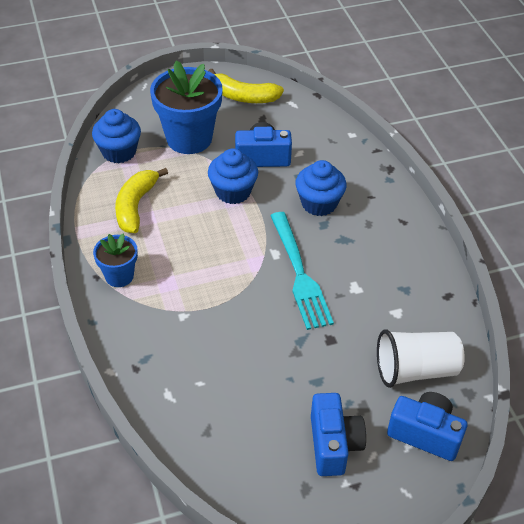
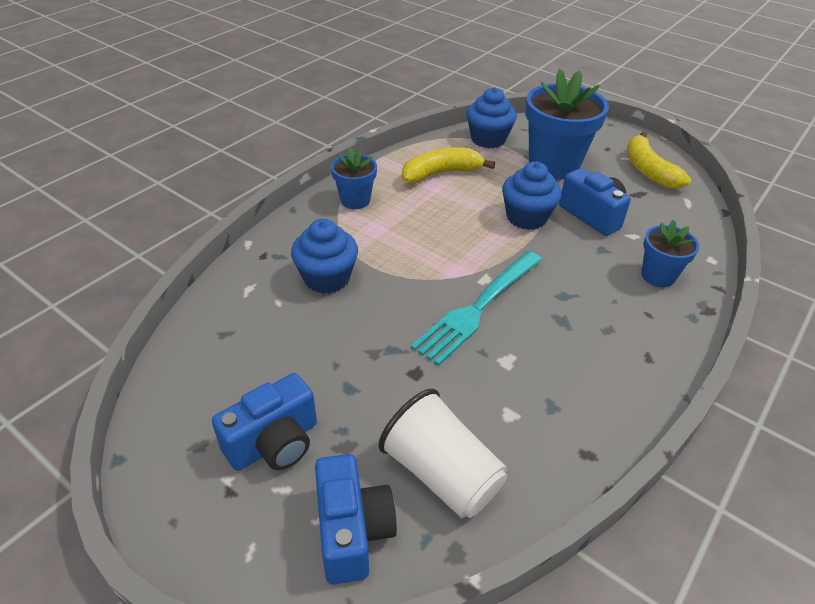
camera: 55 degrees right, 5 degrees down
blue cupcake [295,160,347,216] -> blue cupcake moved to [291,219,358,294]
none -> blue flower pot [641,220,699,287]

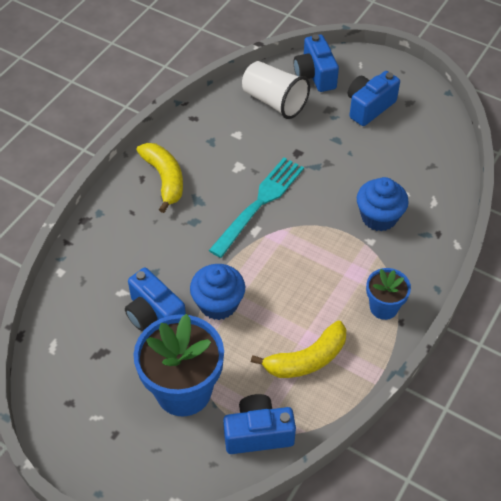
camera: 175 degrees right, 10 degrees up
blue cupcake [466,88,517,148] -> blue camera [223,394,296,454]
yellow banana [627,132,691,189] -> yellow banana moved to [136,143,183,213]
blue flower pot [641,220,699,287] -> none

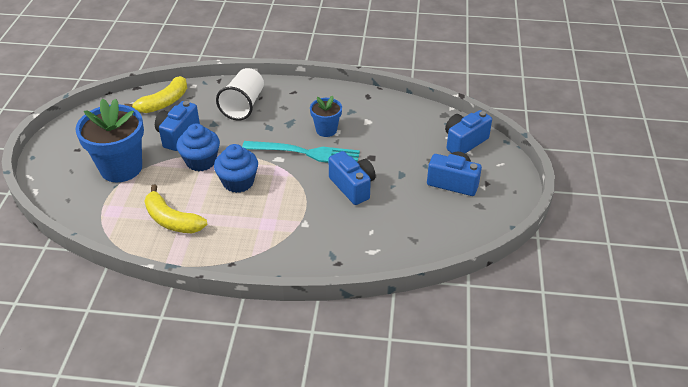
camera: 65 degrees right, 10 degrees down
yellow banana [136,143,183,213] -> yellow banana moved to [124,76,187,113]
blue camera [223,394,296,454] -> blue camera moved to [329,151,376,205]
white cup [242,61,310,119] -> white cup moved to [216,68,264,121]
blue cupcake [357,177,409,231] -> blue cupcake moved to [214,144,258,193]
blue flower pot [366,268,411,320] -> blue flower pot moved to [310,96,342,137]

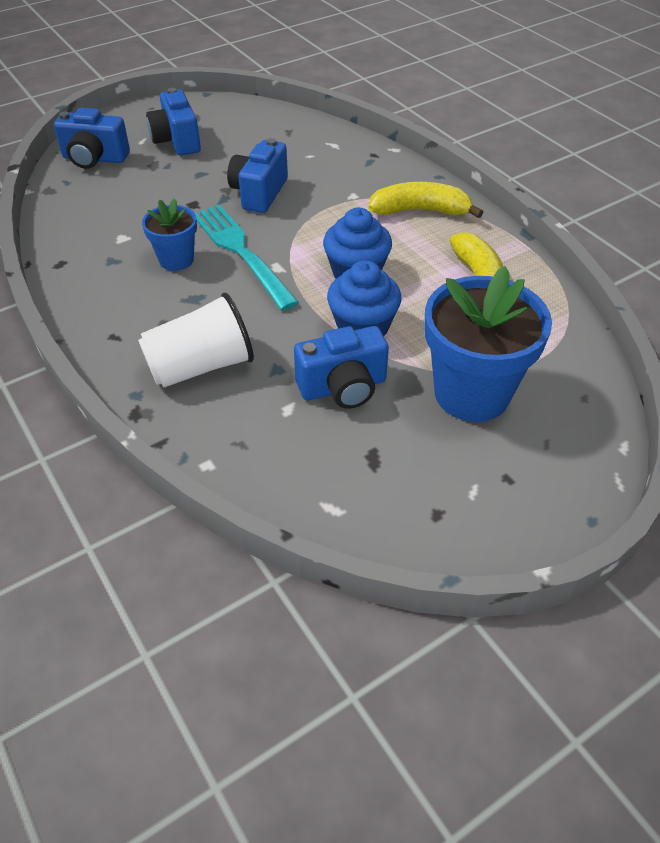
camera: 130 degrees left, 5 degrees up
yellow banana [124,76,187,113] -> yellow banana moved to [369,182,484,218]

